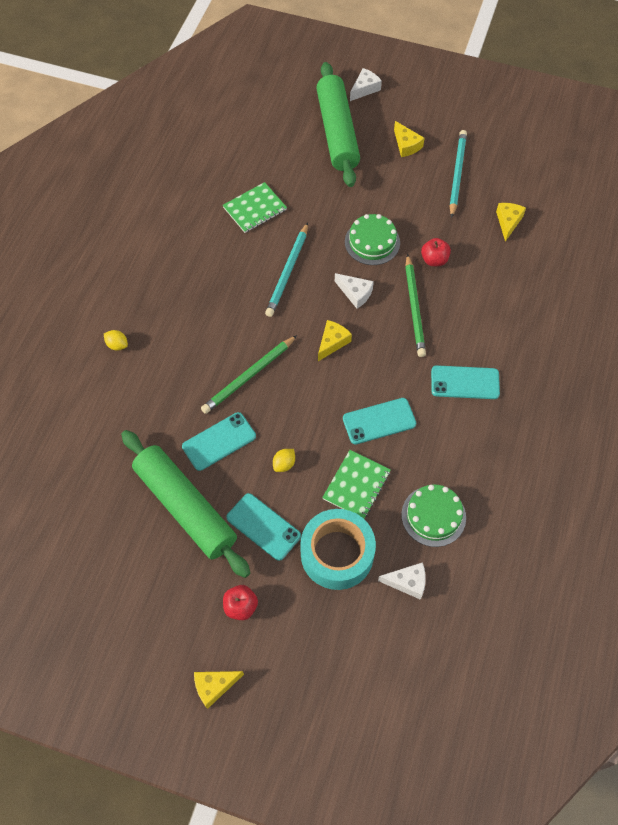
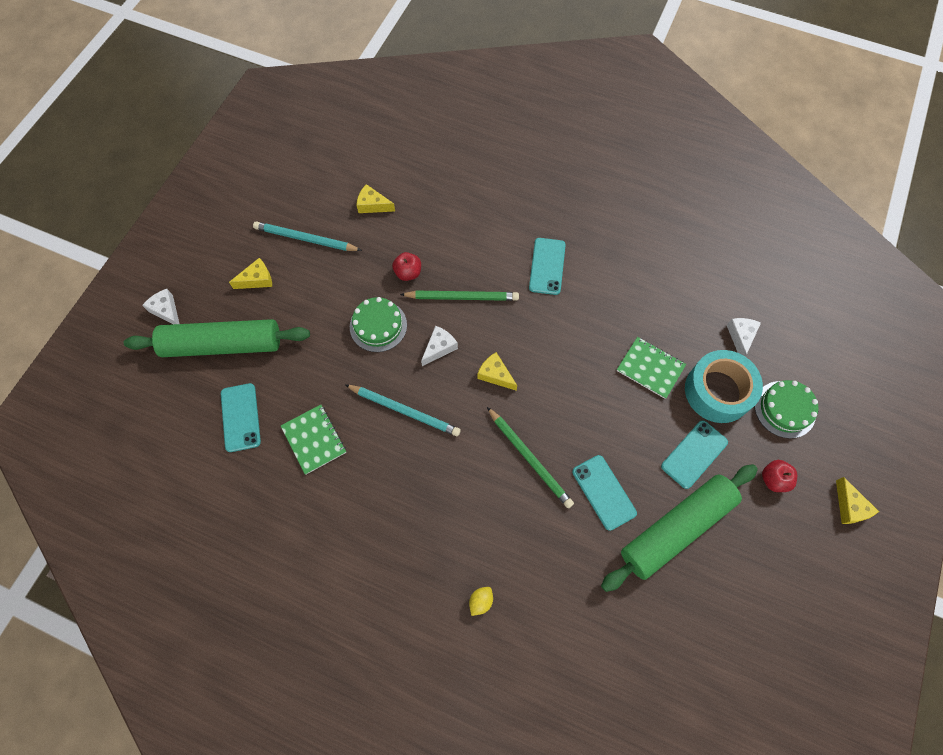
camera: 85 degrees left, 5 degrees up
yellow lemon [273,449,295,472] -> none
turquoise phone [343,398,416,445] -> turquoise phone moved to [221,383,261,452]
green cake [401,485,466,547] -> green cake moved to [755,380,819,439]

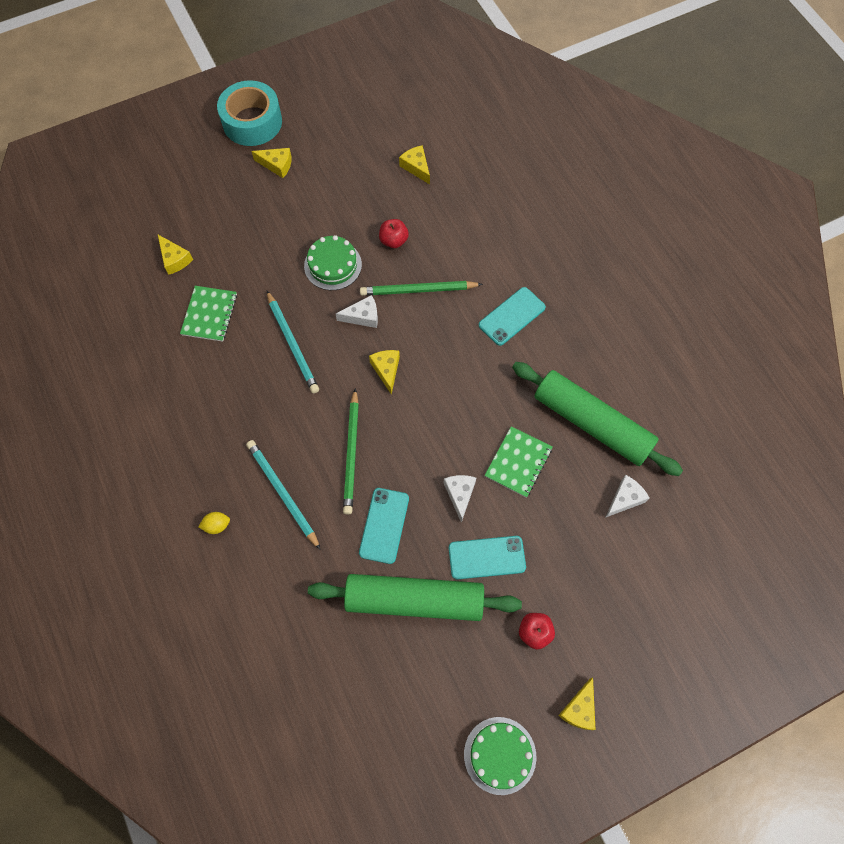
camera: 40 degrees right, 0 degrees up
green rolling pin [124,319,310,357] -> green rolling pin moved to [512,362,683,476]
white cheese [142,289,180,324] -> white cheese moved to [444,475,476,523]
turquoise phone [221,383,261,452] -> yellow cheese [158,235,193,275]
turquoise pencil [253,221,362,251] -> turquoise pencil moved to [246,440,321,550]
green pencil [400,290,519,301] -> green pencil turned 135 degrees clockwise [360,281,483,296]
green notebook [617,337,686,399] -> green notebook turned 45 degrees clockwise [484,426,553,497]
turquoise tape [685,350,763,423] -> turquoise tape moved to [217,80,282,146]
green cake [755,380,819,439] -> green cake moved to [464,717,536,795]

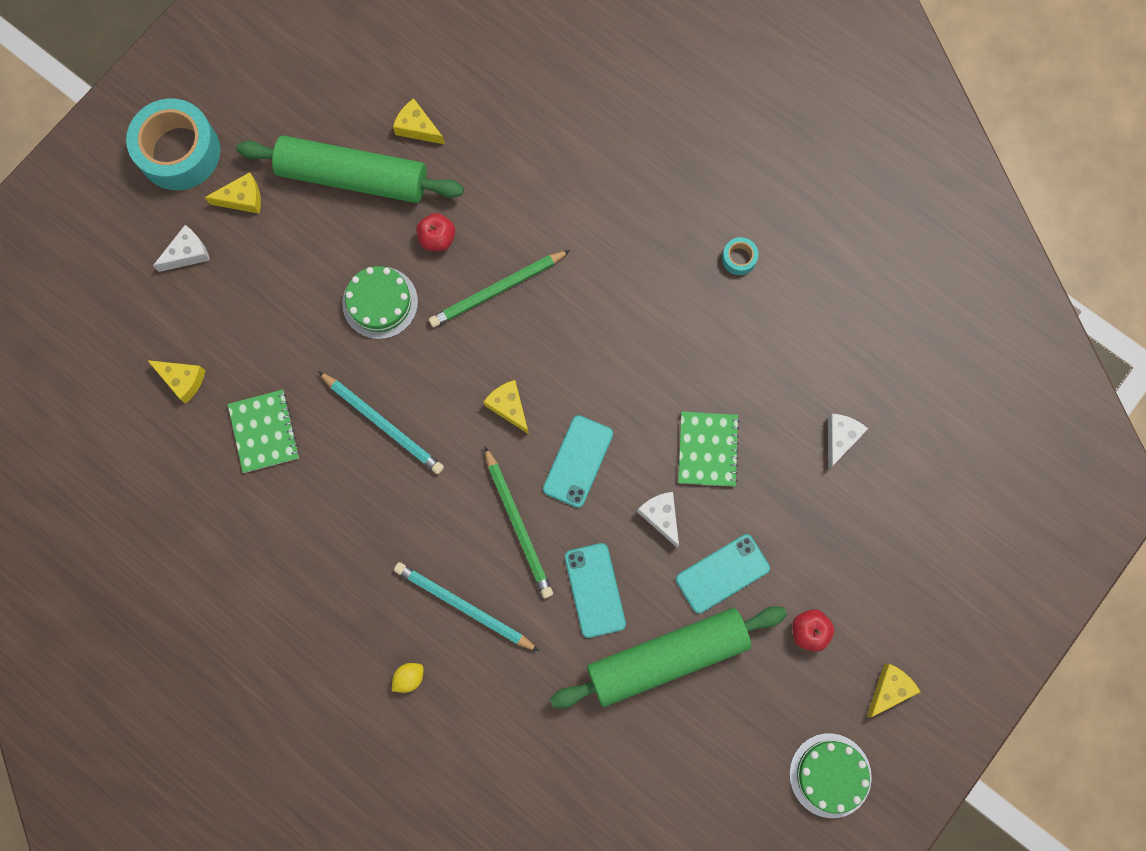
camera: 25 degrees left, 10 degrees up
white cheese [336,295,378,328] -> white cheese moved to [153,225,210,272]
turquoise phone [479,287,546,346] -> turquoise phone moved to [543,415,613,508]
green rolling pin [512,362,683,476] -> green rolling pin moved to [236,135,464,203]
yellow cheese [558,677,596,730] -> yellow cheese turned 135 degrees counterclockwise [867,664,921,717]
none -> turquoise tape [722,237,759,275]

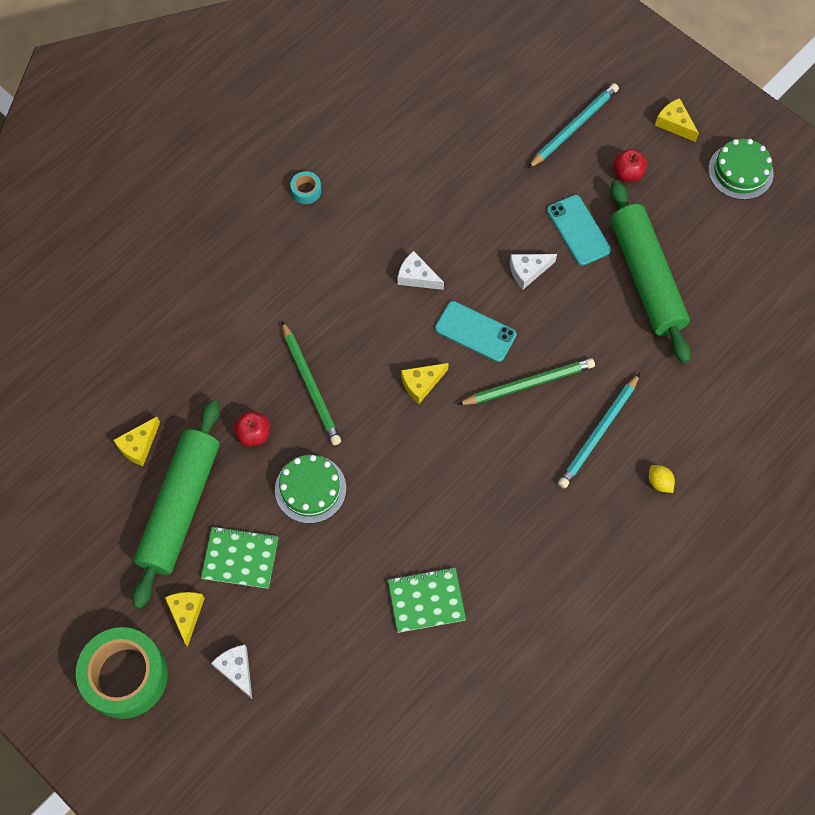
camera: 85 degrees left, 10 degrees down
turquoise tape [126,98,220,190] -> green tape [76,627,168,719]
yellow cheese [147,360,206,403] -> none
turquoise pencil [318,371,444,474] -> turquoise pencil moved to [528,83,619,169]
turquoise phone [565,543,626,638] -> none
green notebook [678,412,740,487] -> green notebook moved to [201,526,278,589]
white cheese [828,414,868,470] -> white cheese moved to [398,251,444,290]

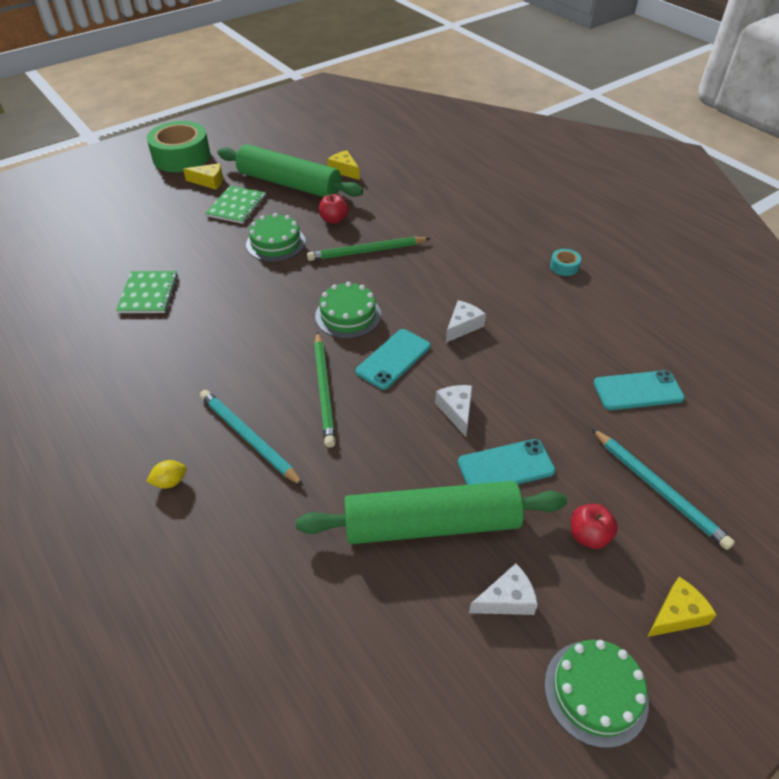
camera: 100 degrees right, 20 degrees down
white cheese [211,644,252,699] -> white cheese moved to [469,564,538,615]
yellow cheese [401,363,449,404] -> green cake [315,282,381,338]
none -> turquoise phone [594,370,685,410]

